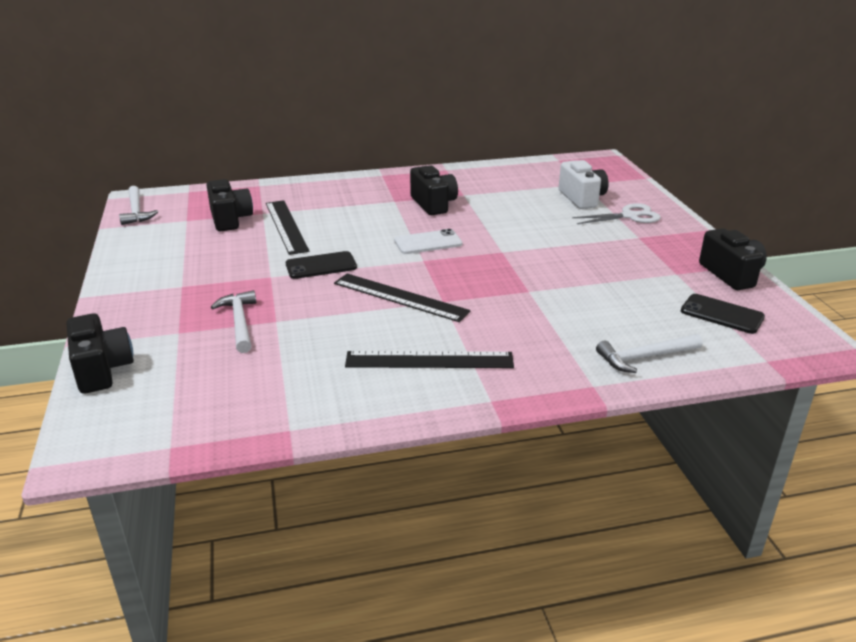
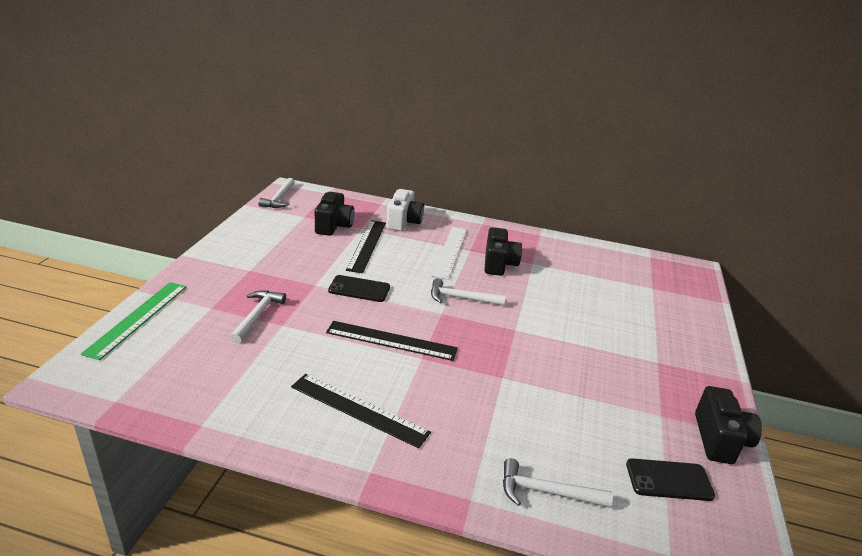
camera: 25 degrees right, 0 degrees up
black camera [67,313,134,394] -> green ruler [81,282,187,360]
black ruler [334,274,471,322] -> black ruler turned 45 degrees counterclockwise [326,321,458,361]
white phone [394,229,462,254] -> white hammer [431,278,506,306]
white camera [559,160,609,209] -> white camera moved to [386,189,424,231]
white scissors [572,203,661,224] -> none
black phone [681,294,765,334] -> black phone turned 60 degrees counterclockwise [626,458,715,501]
none -> white ruler [432,227,467,280]

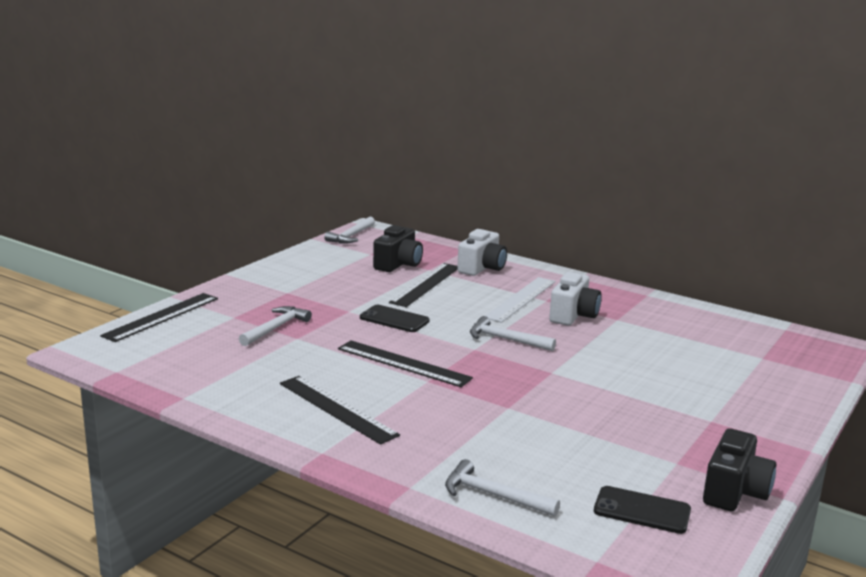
camera: 20 degrees right, 10 degrees down
green ruler [81,282,187,360] -> black ruler [100,293,218,342]
black camera [484,227,522,276] -> white camera [549,272,602,326]

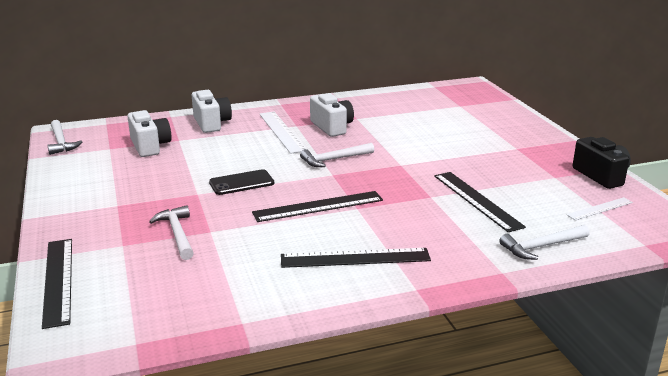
camera: 50 degrees left, 5 degrees up
black camera [373,225,423,272] -> white camera [127,110,171,157]
black ruler [389,263,457,307] -> black ruler moved to [434,172,526,232]
black phone [594,486,691,534] -> white ruler [567,197,633,220]

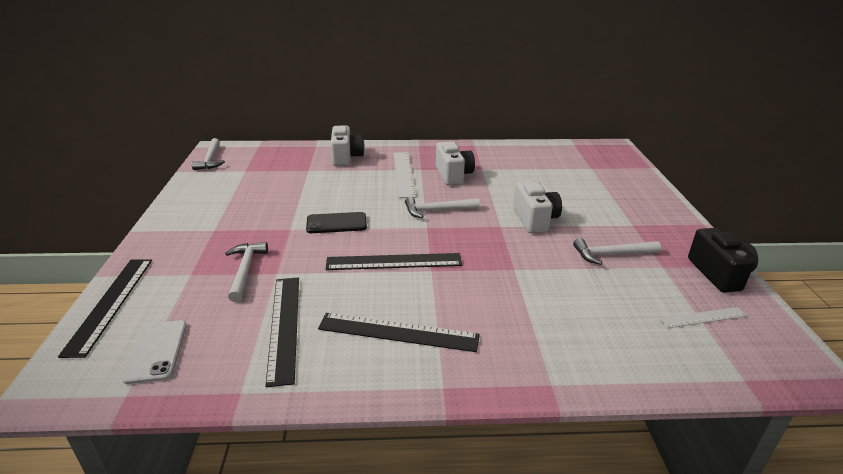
camera: 15 degrees right, 5 degrees up
white camera [127,110,171,157] -> white camera moved to [513,180,562,233]
black ruler [434,172,526,232] -> black ruler moved to [265,277,299,387]
white hammer [499,225,589,260] -> white hammer moved to [573,238,661,265]
none -> white phone [122,320,187,384]

